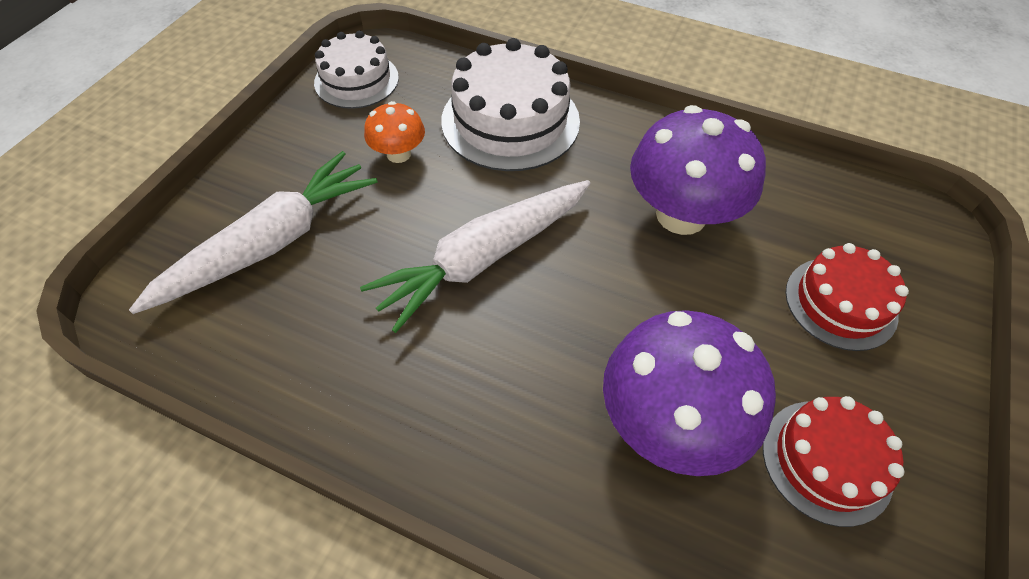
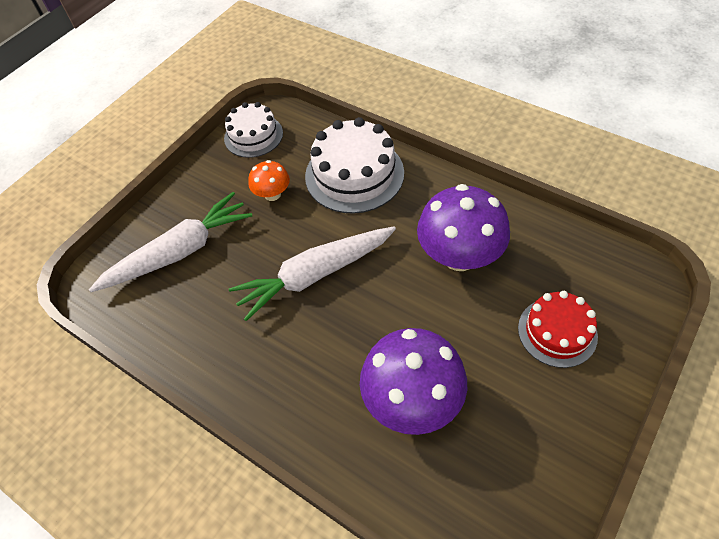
camera: 15 degrees right, 0 degrees up
red cake [763,396,904,527] -> none

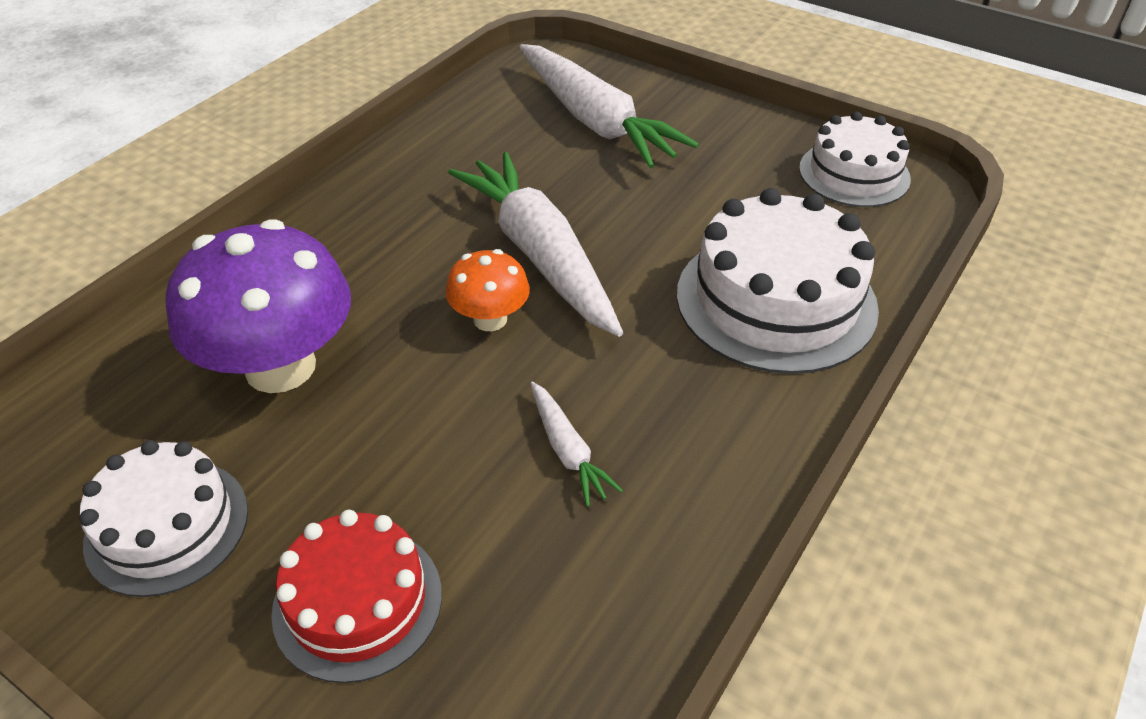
camera: 85 degrees right, 10 degrees down
orange mushroom [248,160,290,201] -> orange mushroom moved to [446,249,530,331]
purple mushroom [417,184,510,271] -> white carrot [530,382,623,507]
none -> white cake [79,440,248,597]

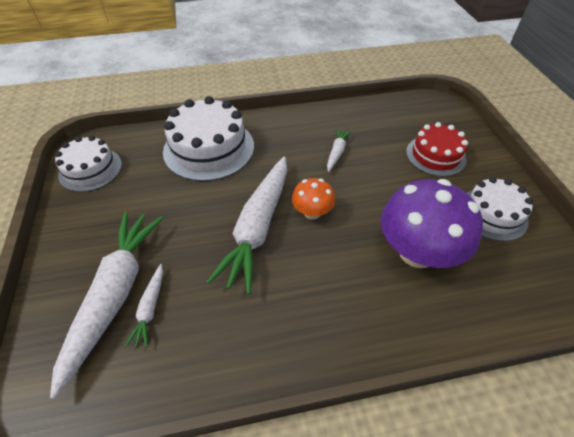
camera: 135 degrees left, 5 degrees up
none -> white carrot [125,264,163,348]

